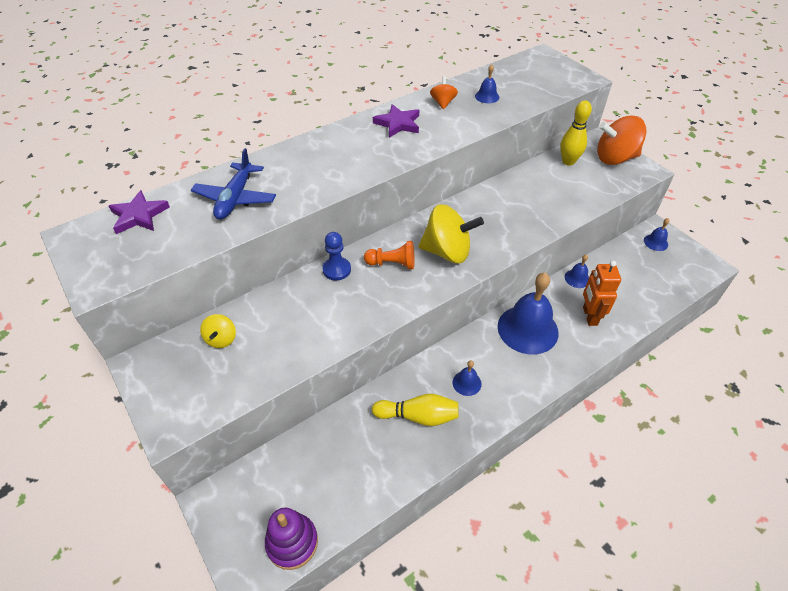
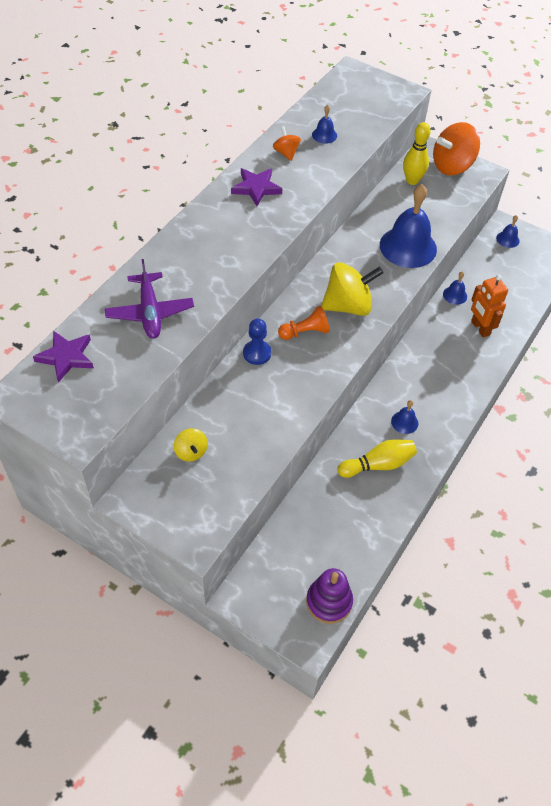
camera: 25 degrees left, 5 degrees up
blue plane [191,148,276,220] -> purple plane [105,259,194,339]
blue bell [498,273,559,355] -> blue bell moved to [380,184,437,268]

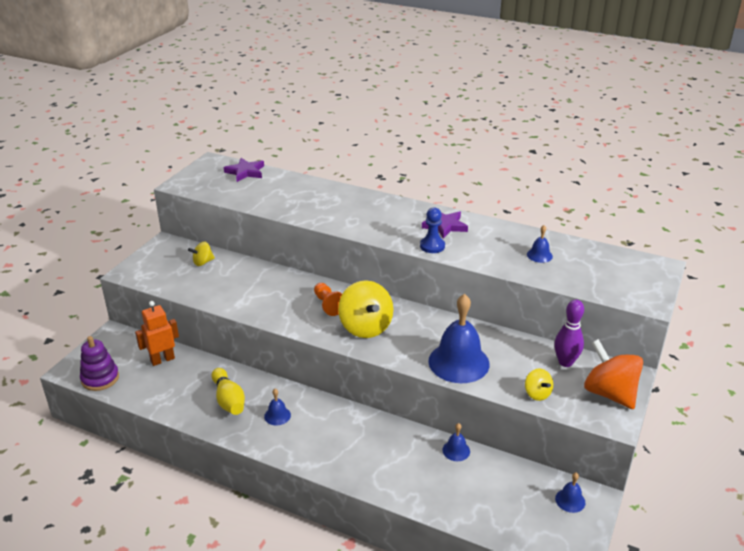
camera: 85 degrees right, 20 degrees down
purple plane [105,259,194,339] -> none
blue pawn [243,318,271,365] -> blue pawn moved to [420,207,445,253]
orange spinning top [273,126,301,161] -> none
yellow bowling pin [403,122,431,185] -> purple bowling pin [554,299,584,367]
orange robot [471,275,508,338] -> orange robot moved to [135,301,179,366]
none -> yellow spinning top [525,369,553,401]

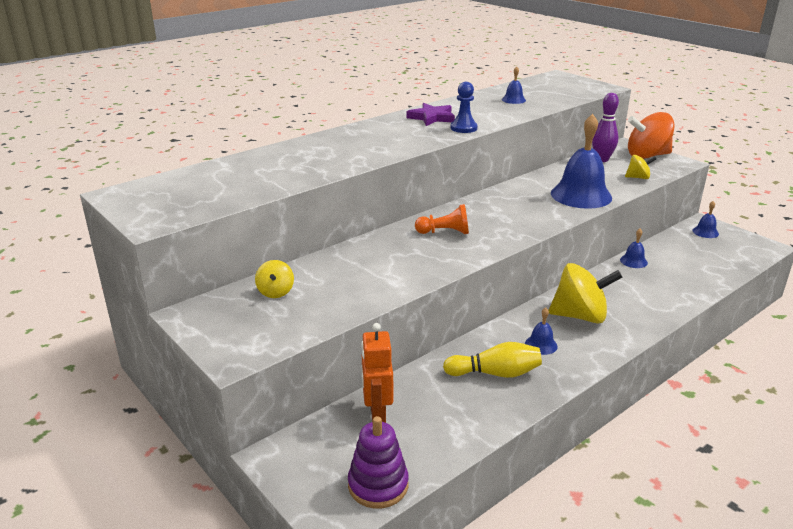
camera: 65 degrees left, 5 degrees down
purple star [224,158,264,182] -> none
yellow spinning top [338,280,393,338] -> yellow spinning top moved to [549,263,622,324]

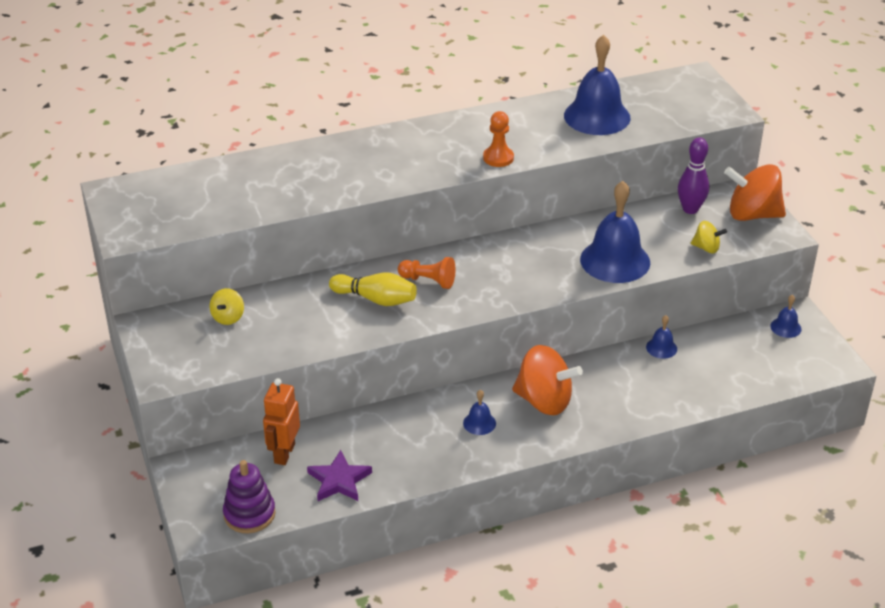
camera: 20 degrees right, 10 degrees up
purple star [406,103,455,126] -> purple star moved to [307,450,372,501]
yellow bowling pin [443,342,542,378] -> yellow bowling pin moved to [329,273,417,306]
blue pawn [451,82,478,133] -> orange pawn [483,111,514,167]
blue bell [502,66,526,104] -> blue bell [564,35,631,135], size x2.24
yellow spinning top [549,263,622,324] -> orange spinning top [512,345,583,415]

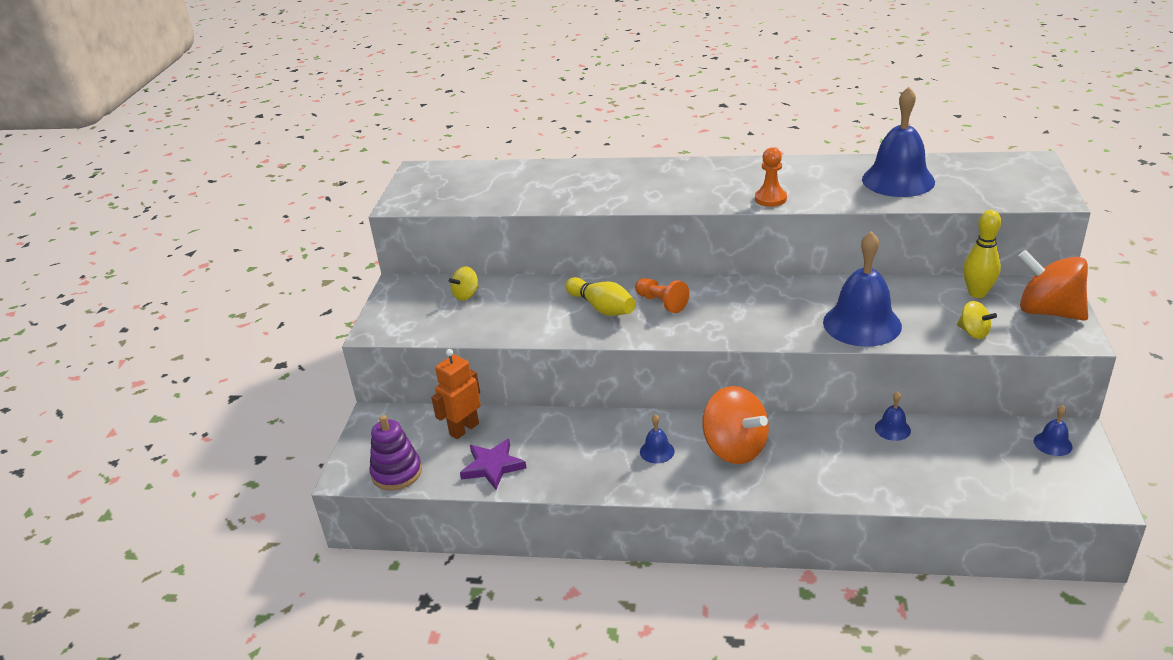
camera: 30 degrees right, 5 degrees down
purple bowling pin [678,137,709,214] -> yellow bowling pin [963,210,1001,298]

